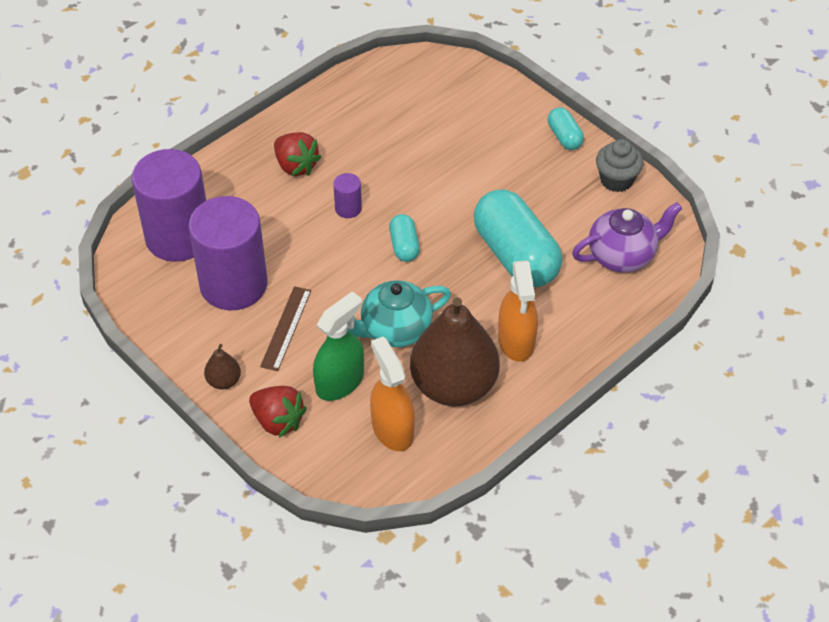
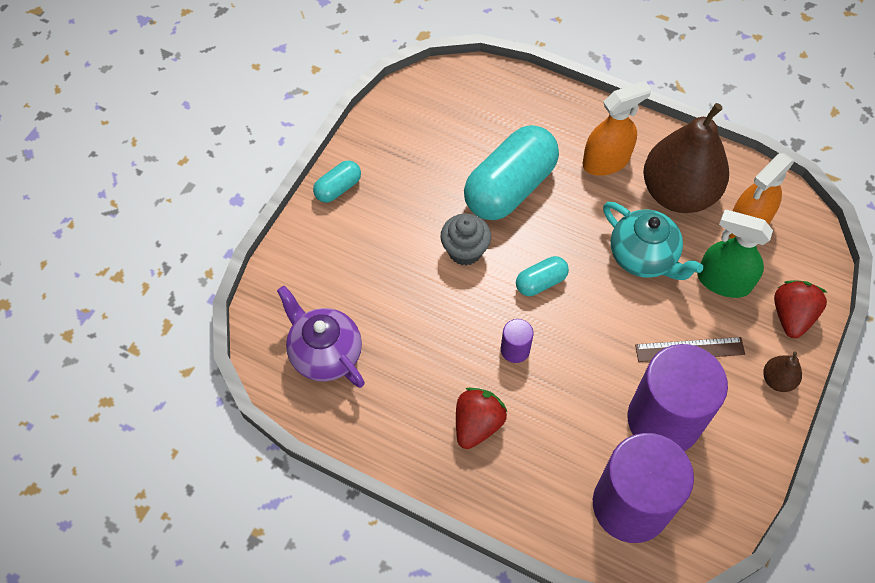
camera: 110 degrees left, 10 degrees up
purple teapot [572,202,682,272] -> purple teapot moved to [277,286,365,388]
grey cupcake [596,139,643,192] -> grey cupcake moved to [440,214,491,266]

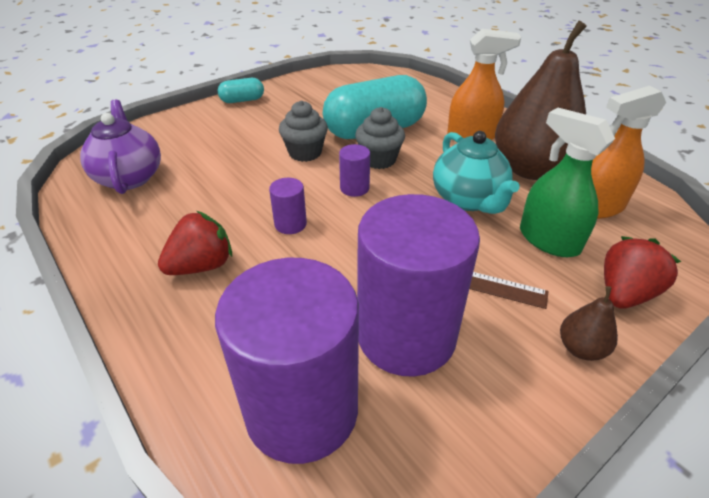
camera: 25 degrees right, 20 degrees down
turquoise capsule [516,256,569,296] -> purple cylinder [339,144,370,197]
none -> grey cupcake [355,107,405,169]

